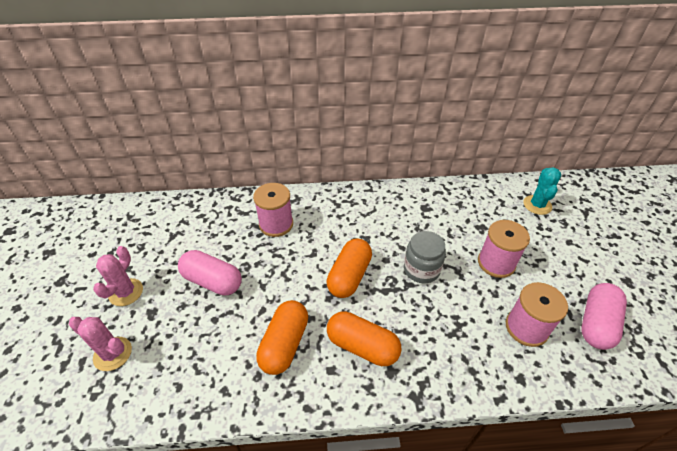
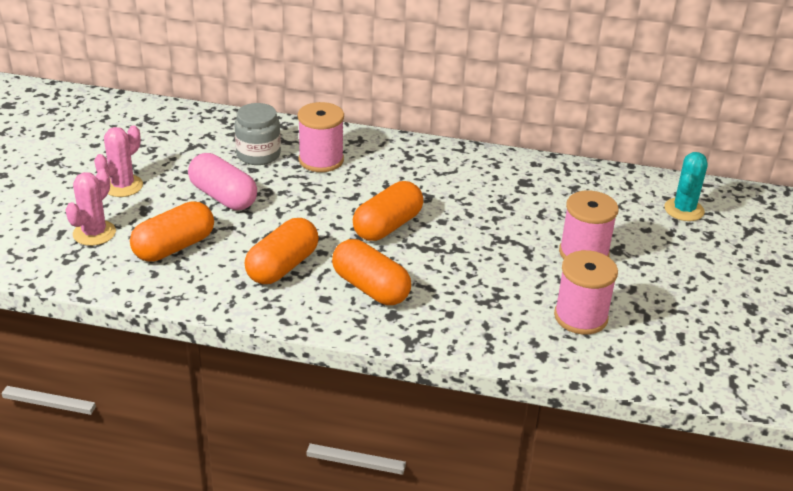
camera: 15 degrees right, 10 degrees down
pink cactus [68,317,132,371] -> pink cactus turned 75 degrees clockwise [65,169,116,246]
grey jar [404,231,446,284] -> grey jar moved to [234,103,281,165]
pink capsule [582,283,627,350] -> none
none -> orange capsule [130,201,214,262]

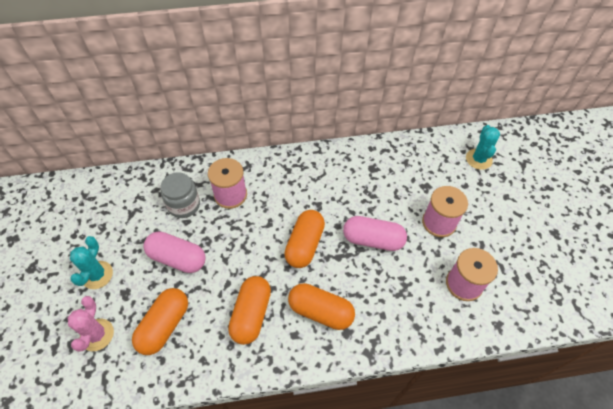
camera: 20 degrees left, 20 degrees up
pink cactus [94,125,143,197] -> turquoise cactus [70,236,113,289]
none -> pink capsule [343,216,407,251]

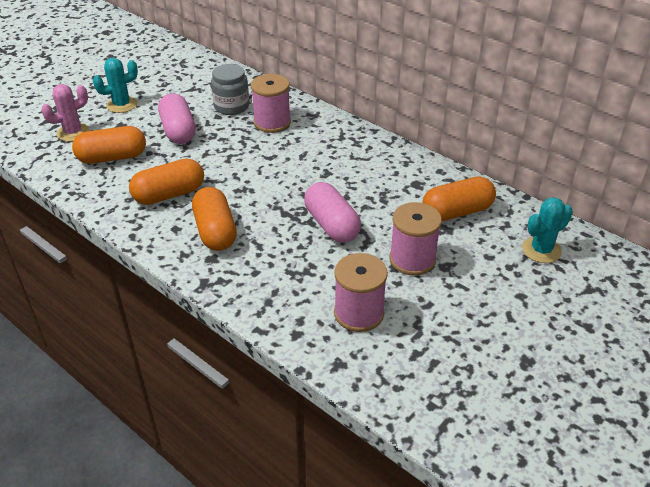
camera: 50 degrees right, 15 degrees down
orange capsule [284,210,325,268] -> orange capsule moved to [422,176,496,221]

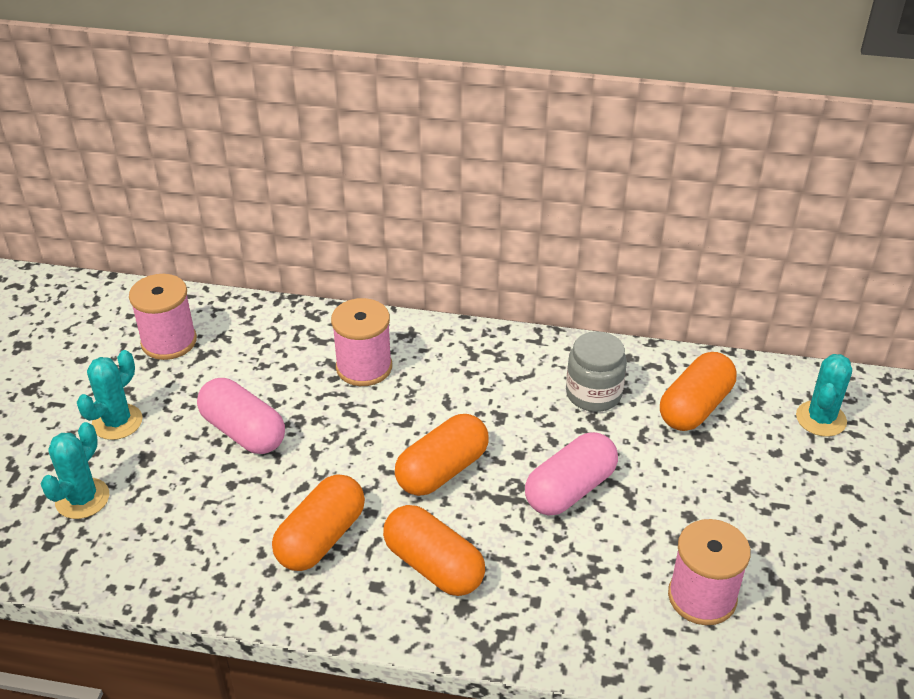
camera: 30 degrees left, 0 degrees up
pink cactus [41,84,89,142] -> turquoise cactus [41,422,109,519]
orange capsule [72,126,146,164] -> orange capsule moved to [395,414,489,496]
grey jar [211,64,249,115] -> grey jar moved to [566,331,627,412]
pink capsule [304,182,361,243] -> pink capsule turned 75 degrees counterclockwise [525,432,618,515]
pink spool [389,202,442,276] -> pink spool moved to [129,274,197,360]

